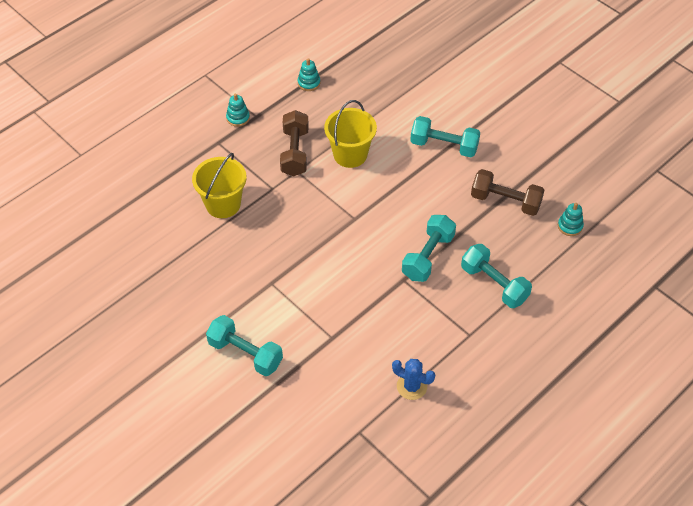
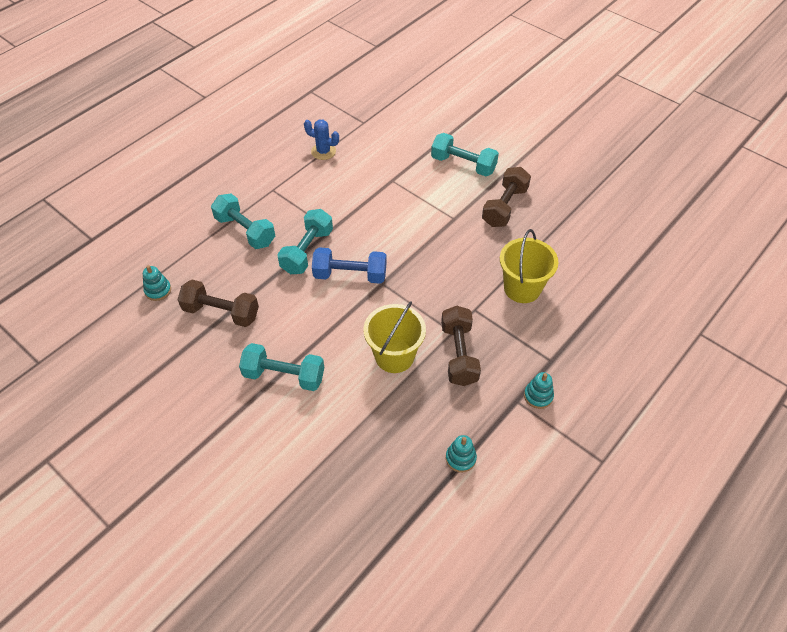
camera: 175 degrees right, 0 degrees up
none -> blue dumbbell [312,247,386,284]
none -> brown dumbbell [482,167,531,227]

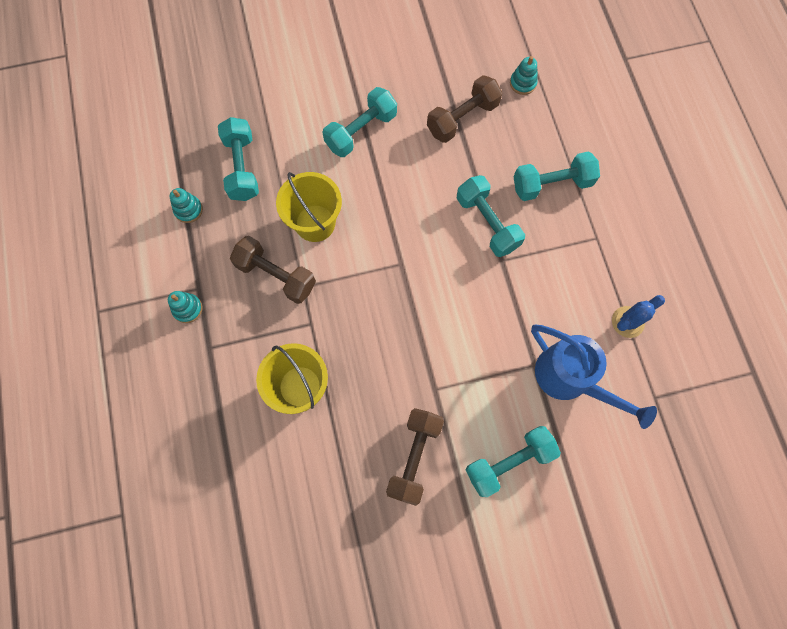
camera: 125 degrees right, 20 degrees up
blue dumbbell [312,247,386,284] -> none
brown dumbbell [482,167,531,227] -> brown dumbbell turned 45 degrees clockwise [386,408,444,506]
none -> turquoise dumbbell [218,117,259,201]
none -> blue watering can [531,325,657,429]

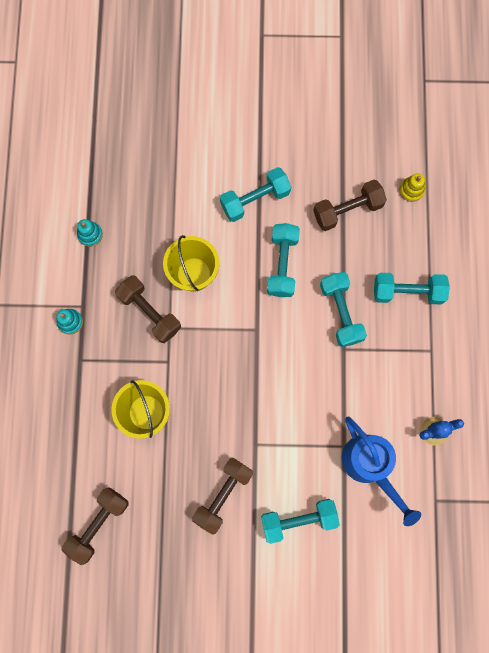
camera: 15 degrees right, 5 degrees up
turquoise dumbbell [218,117,259,201] -> turquoise dumbbell moved to [267,223,300,297]
turquoise stacking toy [510,56,538,95] -> yellow stacking toy [399,173,425,202]
none -> brown dumbbell [62,487,129,565]

